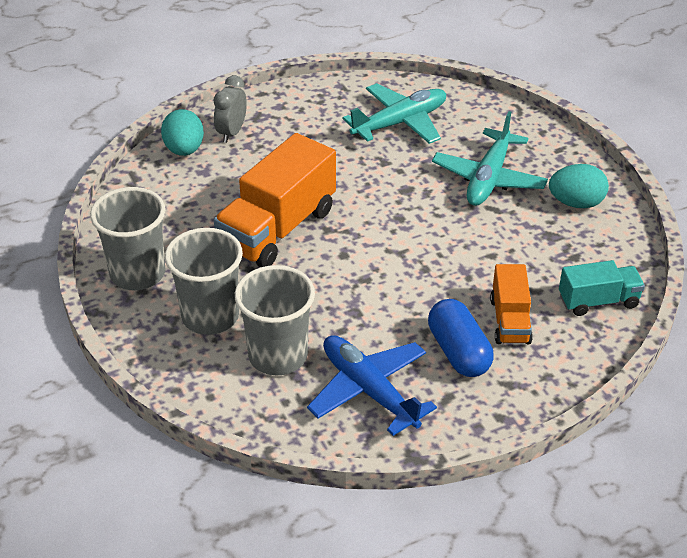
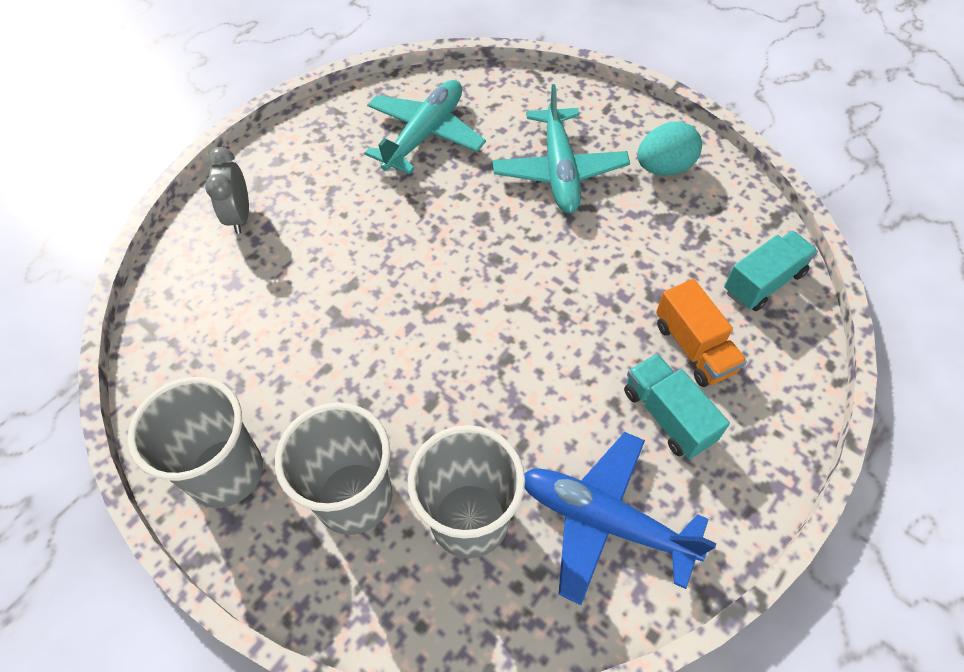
camera: 25 degrees left, 15 degrees up
turquoise egg [161,109,204,156] -> none
orange truck [214,133,336,267] -> none
blue capsule [428,299,493,377] -> turquoise truck [624,354,730,459]

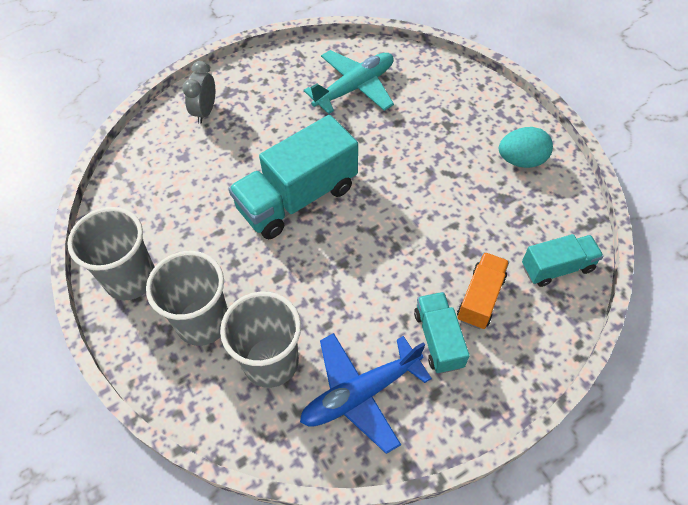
camera: 20 degrees right, 0 degrees up
turquoise plane [492,84,630,213] -> none
blue plane [524,432,717,605] -> blue plane turned 75 degrees counterclockwise [300,333,432,454]
orange truck [656,279,747,387] -> orange truck turned 150 degrees counterclockwise [457,252,509,329]
none -> turquoise truck [228,115,358,239]

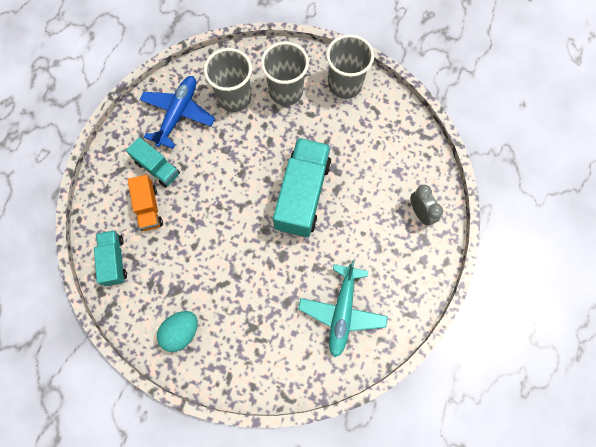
camera: 140 degrees right, 15 degrees up
turquoise truck [522,234,604,287] -> turquoise truck turned 135 degrees clockwise [94,230,127,286]

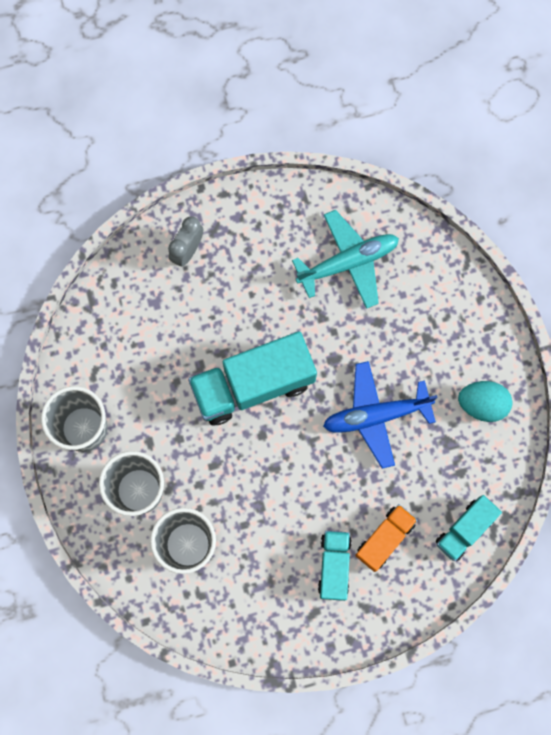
camera: 125 degrees left, 5 degrees up
blue plane [139,76,215,149] -> blue plane moved to [323,361,438,469]

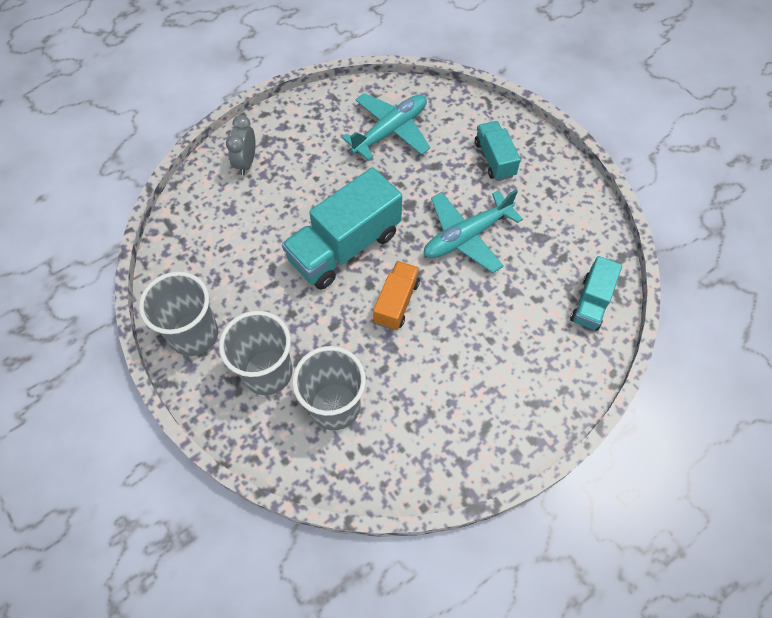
camera: 20 degrees left, 15 degrees down
turquoise truck [318,531,352,601] -> turquoise truck moved to [475,121,521,181]
blue plane [323,361,438,469] -> turquoise plane [424,189,523,273]
orange truck [355,504,417,572] -> orange truck moved to [373,261,420,330]
turquoise egg [458,381,512,422] -> none

